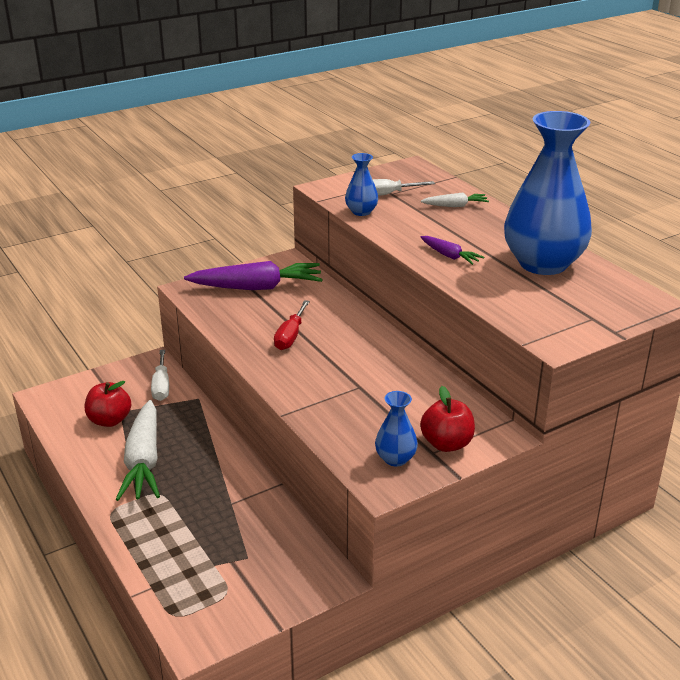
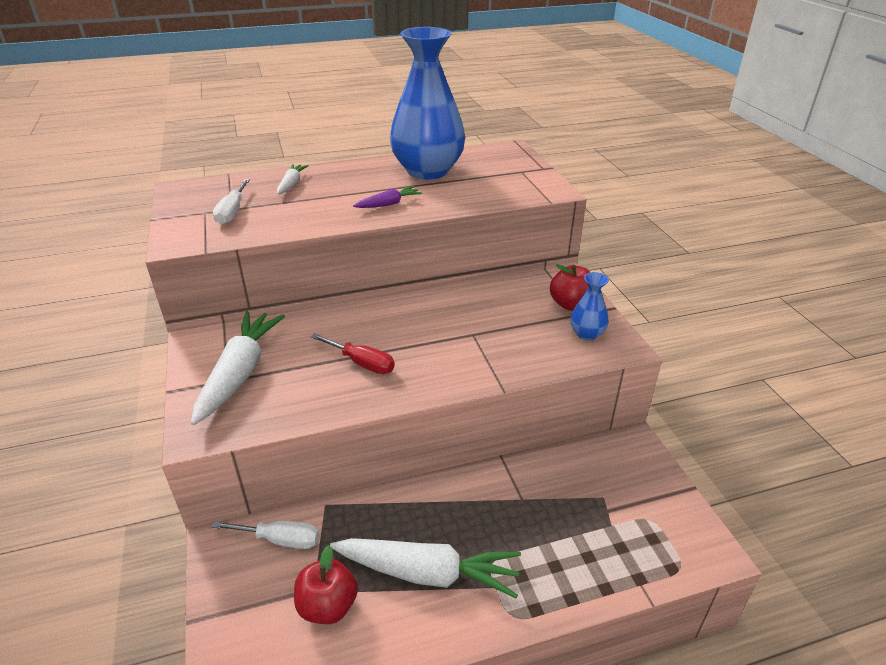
camera: 75 degrees left, 5 degrees up
purple carrot [184,261,323,290] -> white carrot [191,311,285,425]
blue vase [345,153,378,216] -> none

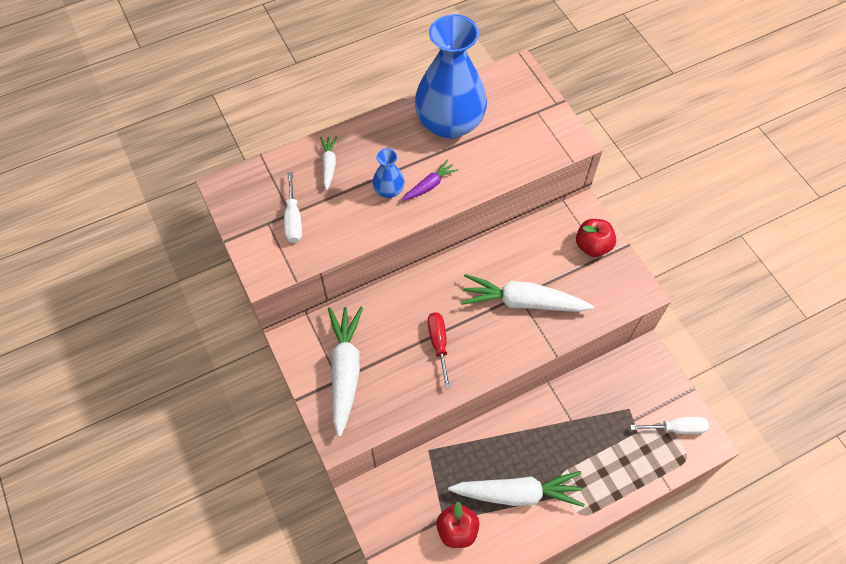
camera: 10 degrees left, 25 degrees up
white screwdriver [211,521,319,549] -> white screwdriver moved to [630,417,709,434]
red screwdriver [311,333,395,374] -> red screwdriver turned 120 degrees counterclockwise [428,312,451,389]
blue vase [570,272,609,340] -> blue vase moved to [372,148,405,198]
none -> white carrot [461,274,594,312]

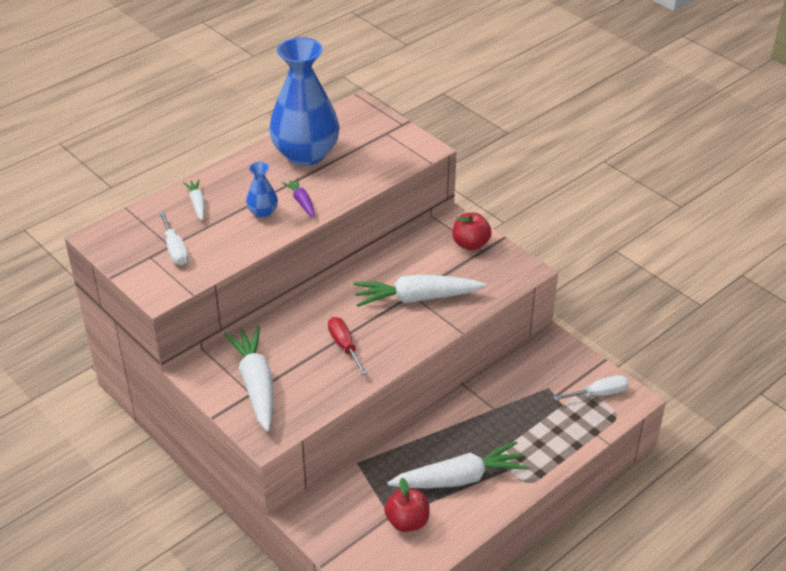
camera: 15 degrees left, 20 degrees down
purple carrot [402,160,458,201] -> purple carrot turned 60 degrees counterclockwise [282,178,315,218]

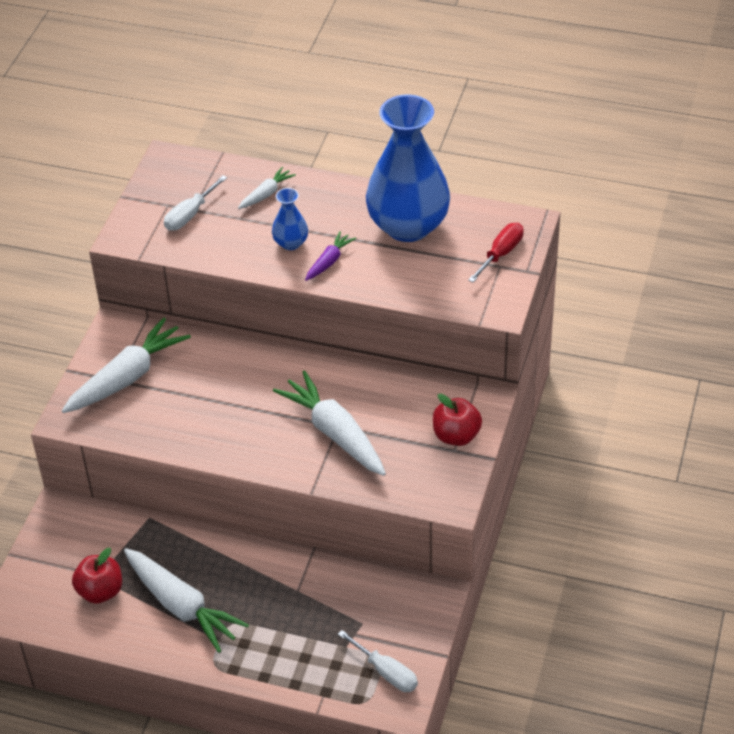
camera: 60 degrees right, 5 degrees up
red screwdriver [328,317,367,375] -> red screwdriver moved to [468,223,524,283]

